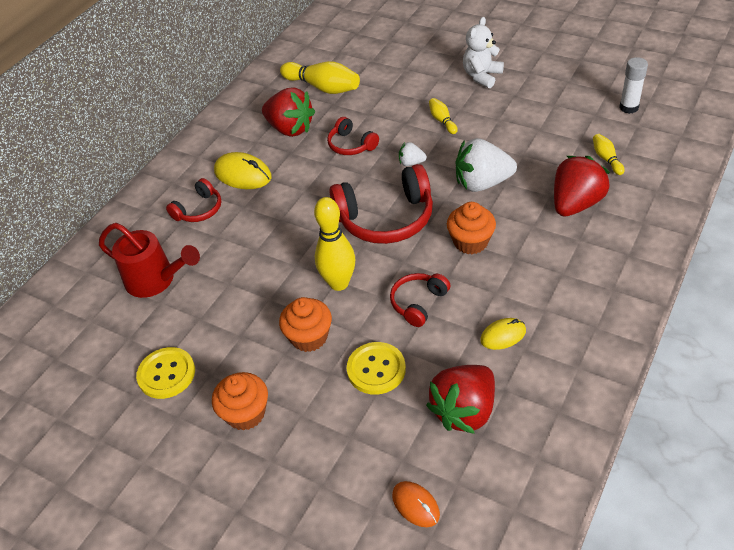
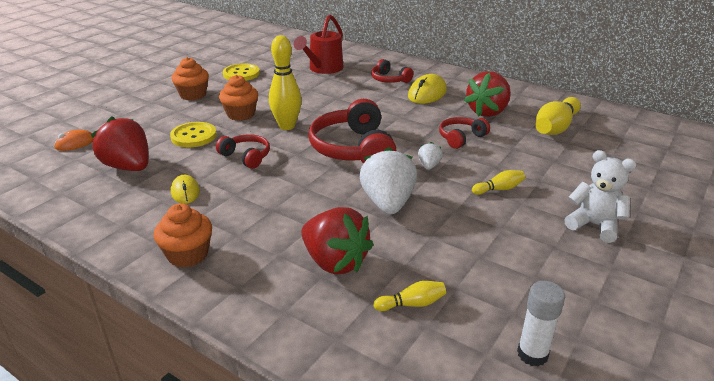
camera: 90 degrees right, 15 degrees down
orange cupcake [447,202,496,254] -> orange cupcake moved to [154,203,212,268]

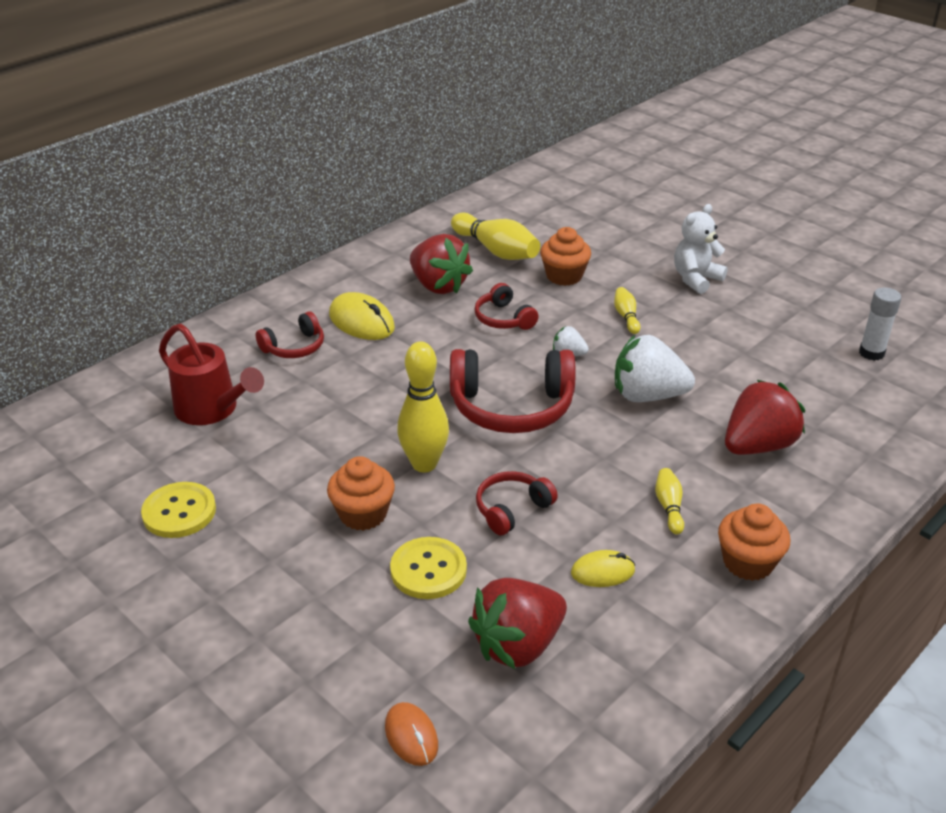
camera: 80 degrees left, 5 degrees up
orange cupcake [171,57,209,100] -> orange cupcake moved to [540,227,591,286]
yellow bowling pin [374,281,446,311] -> yellow bowling pin moved to [655,468,684,535]

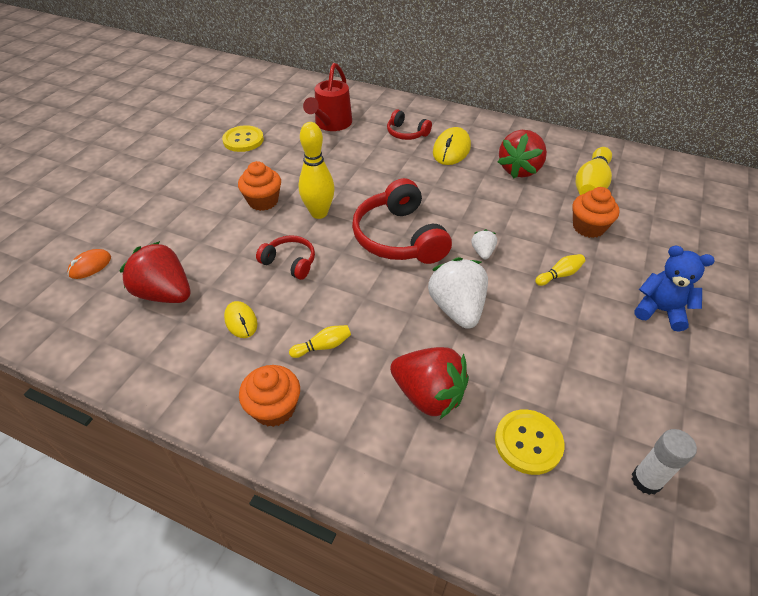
camera: 70 degrees right, 10 degrees up
yellow button [390,537,467,599] -> yellow button moved to [495,410,564,475]
red headphones [474,283,539,330] -> none
white teddy bear [674,204,728,294] -> blue teddy bear [634,245,715,332]

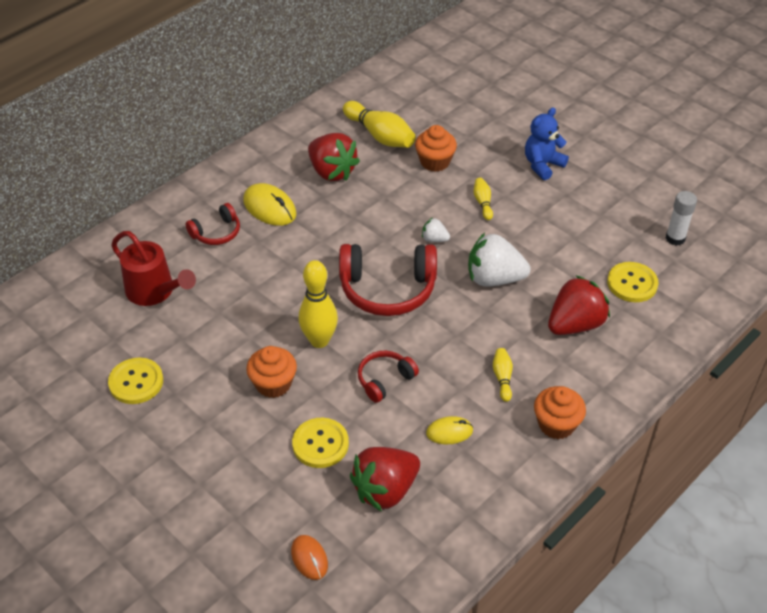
camera: 70 degrees left, 0 degrees up
none -> yellow button [292,418,349,468]

